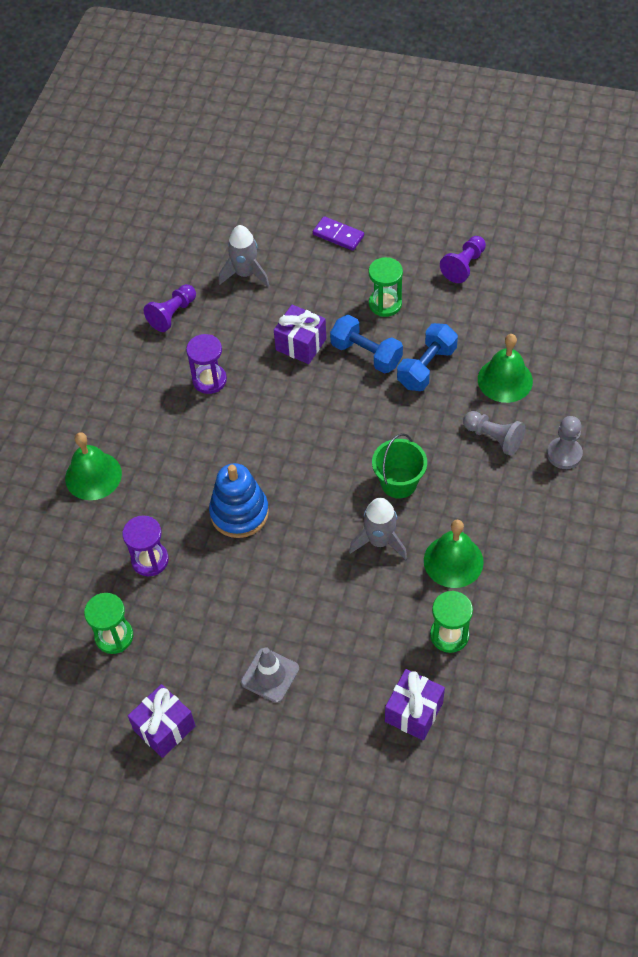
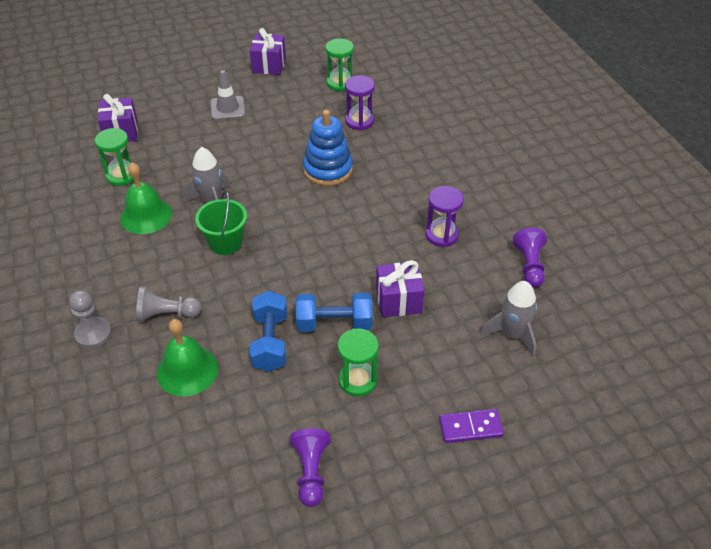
camera: 140 degrees right, 10 degrees down
green bell [65,432,122,500] -> none

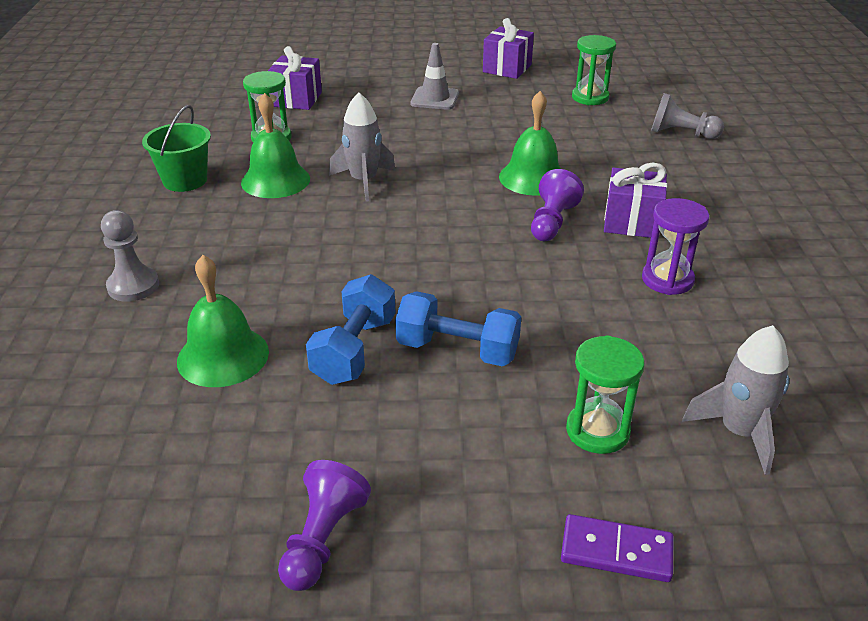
camera: 20 degrees right, 10 degrees down
grey pawn [136,286,201,322] -> grey pawn moved to [651,93,724,139]
green bucket [195,190,247,255] -> green bucket moved to [142,105,211,192]
blue stacking toy [303,110,353,186] -> green bell [499,91,561,196]
green hourglass [338,328,379,396] -> green hourglass moved to [566,335,644,454]
purple hourglass [345,75,375,130] -> none
purple gift [376,260,425,317] -> purple gift moved to [604,163,667,238]
purple pawn [513,228,547,287] -> purple pawn moved to [531,169,584,241]

